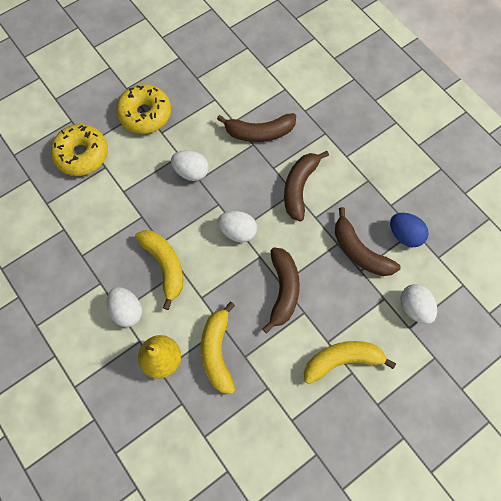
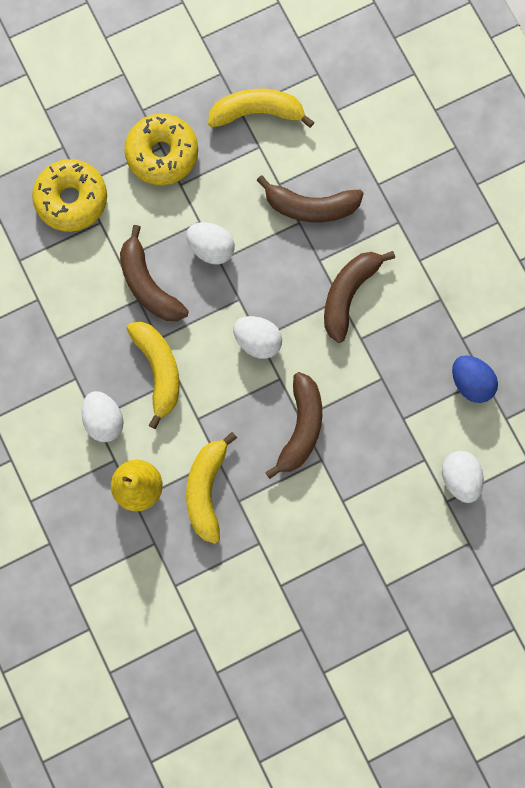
camera: 10 degrees right, 10 degrees up
yellow banana [304,341,396,384] -> yellow banana moved to [208,89,314,128]
brown banana [335,207,401,276] -> brown banana moved to [120,225,188,321]

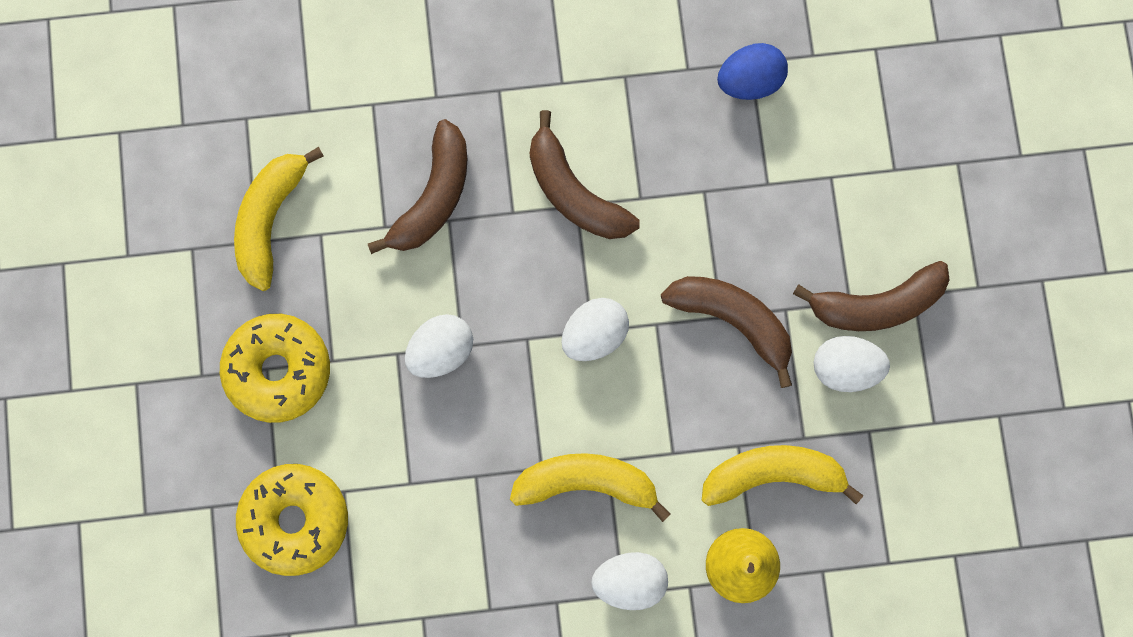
camera: 70 degrees left, 0 degrees up
brown banana [120,225,188,321] -> brown banana moved to [793,261,950,331]
yellow banana [186,432,237,544] -> yellow banana turned 150 degrees clockwise [702,445,863,506]
white egg [442,451,484,503] -> white egg moved to [814,336,890,392]

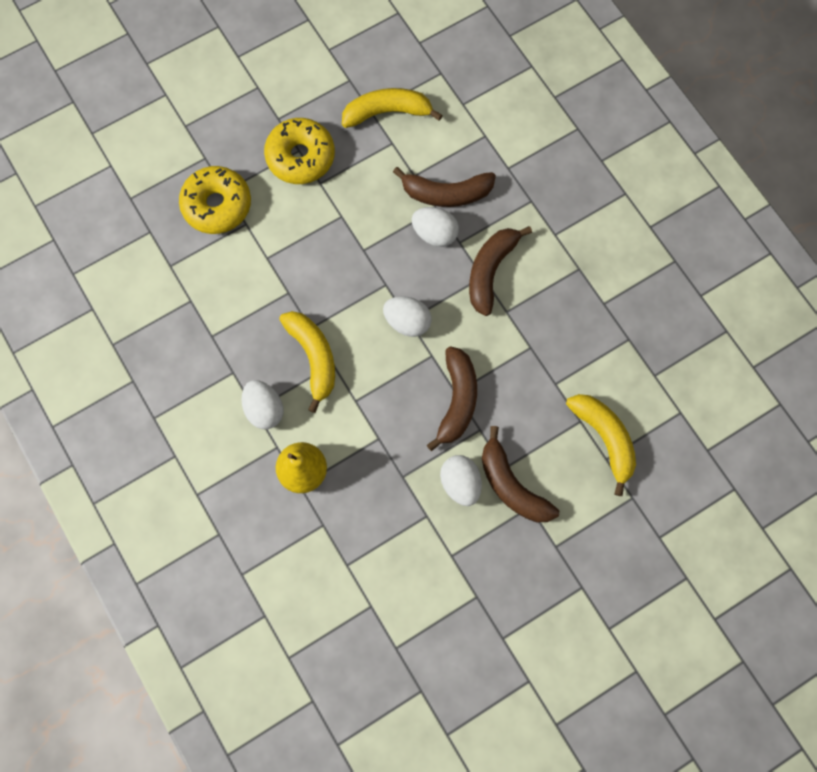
camera: 65 degrees right, 5 degrees down
white egg [405,314,473,378] -> white egg moved to [412,207,459,247]
yellow banana [702,445,863,506] -> yellow banana moved to [566,394,636,496]
blue egg [717,43,788,100] -> none

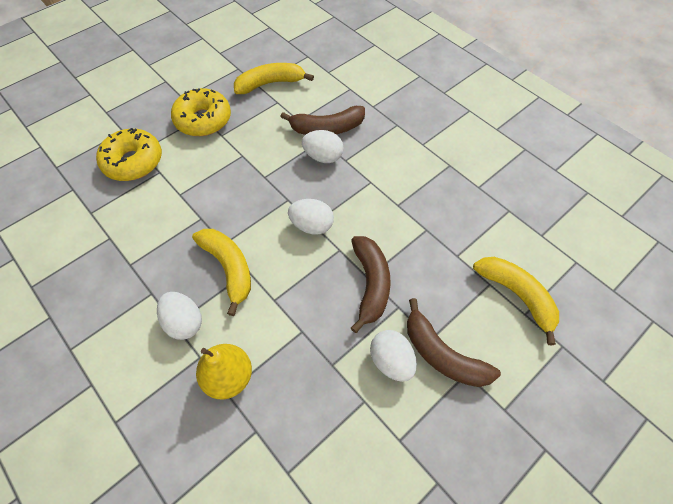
camera: 10 degrees left, 15 degrees down
brown banana [469,226,532,316] -> none

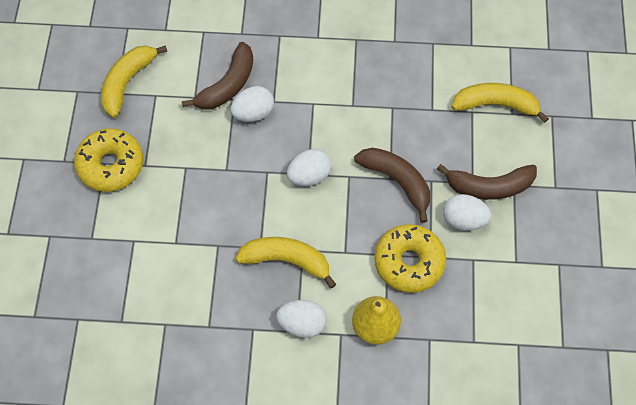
camera: 45 degrees left, 5 degrees up
yellow donut [96,128,162,181] -> yellow donut moved to [374,224,446,293]

